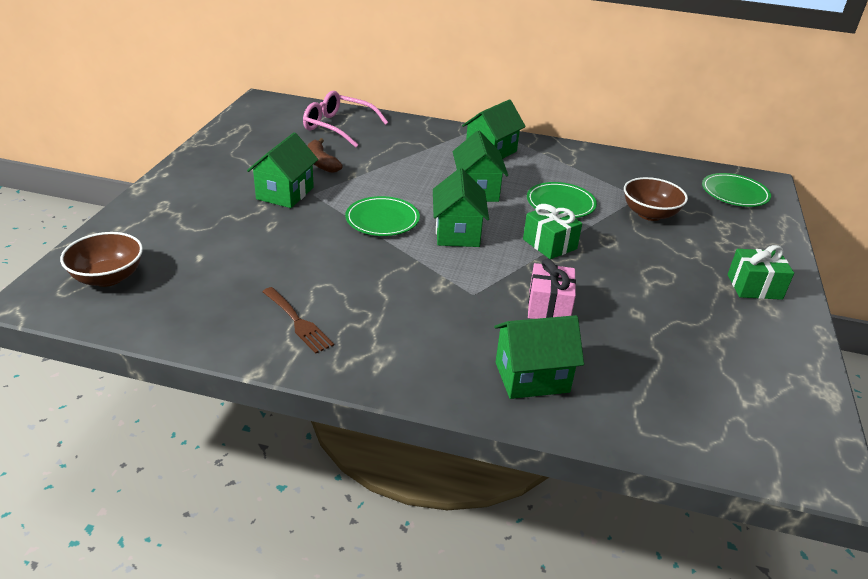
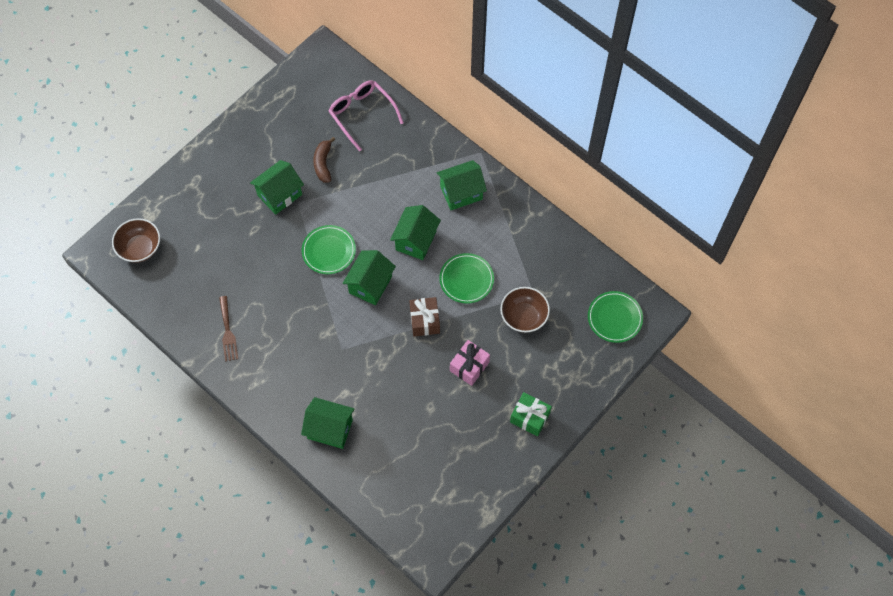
camera: 30 degrees right, 30 degrees up
green gift [523,204,582,259] -> brown gift [410,297,440,336]
pink gift [528,259,576,319] -> pink gift moved to [450,340,490,386]

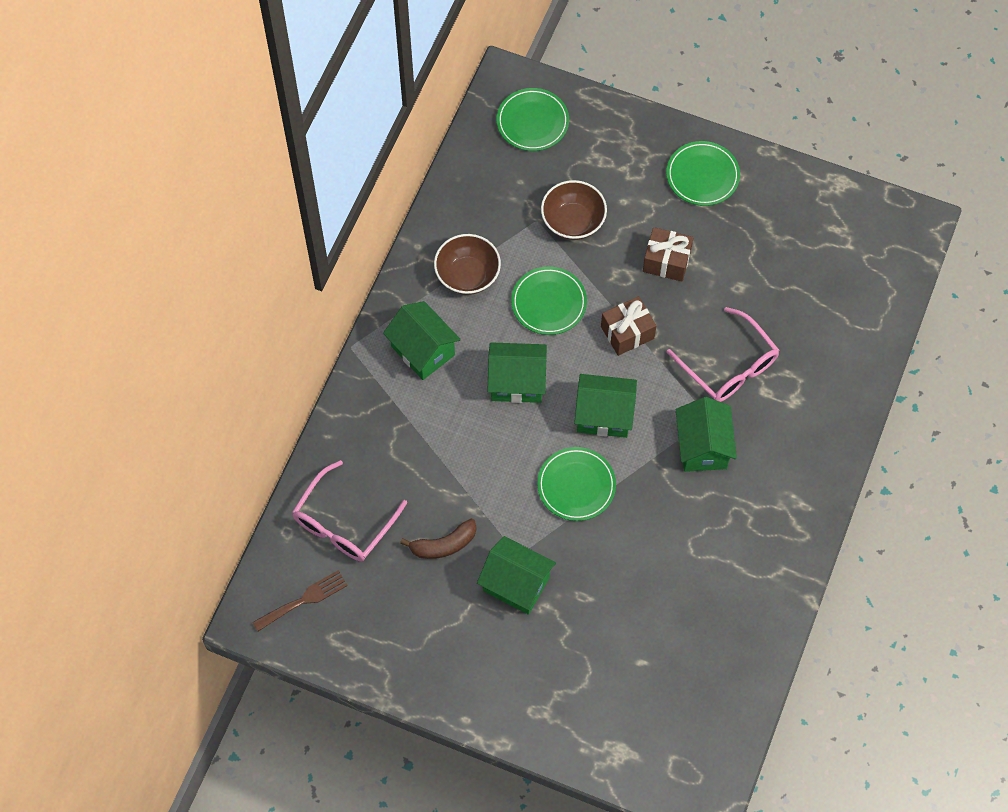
camera: 110 degrees left, 0 degrees up
brown bowl [112,218,160,263] -> brown bowl moved to [434,234,501,295]
brown fork [219,296,238,361] -> brown fork moved to [252,570,348,631]
green house [301,397,355,449] -> green house moved to [676,397,737,472]
pink gift [450,340,490,386] -> brown gift [643,227,693,282]
green gift [510,392,552,436] -> green plate [666,141,740,206]
none -> pink glasses [667,307,779,402]

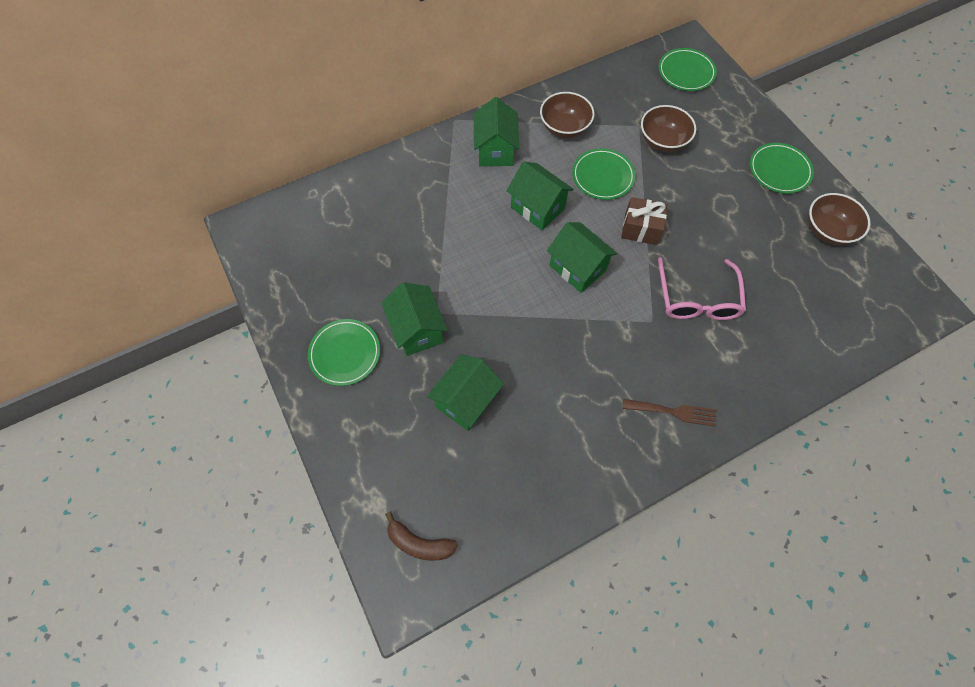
camera: 40 degrees right, 0 degrees up
brown fork [252,570,348,631] -> brown fork moved to [623,399,716,427]
pink glasses [292,460,407,561] -> none
brown banana [400,518,477,559] -> brown banana moved to [385,511,458,561]
green plate [537,447,616,521] -> green plate moved to [308,319,380,386]
brown gift [643,227,693,282] -> none
green house [676,397,737,472] -> green house moved to [427,354,504,431]
none -> brown bowl [808,193,870,245]

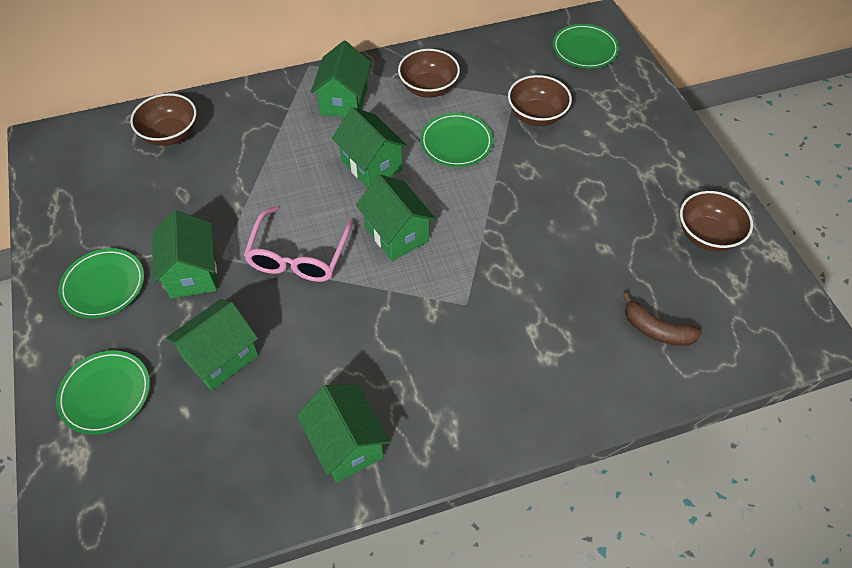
camera: 10 degrees right, 10 degrees down
brown banana [385,511,458,561] -> brown banana moved to [623,293,702,346]
brown gift [621,197,668,245] -> none
brown fork [623,399,716,427] -> none
pink glasses [658,257,746,320] -> pink glasses moved to [244,206,353,282]
green plate [750,143,814,194] -> green plate moved to [56,351,150,434]
none -> brown bowl [130,93,196,146]
none -> green house [297,385,390,483]

